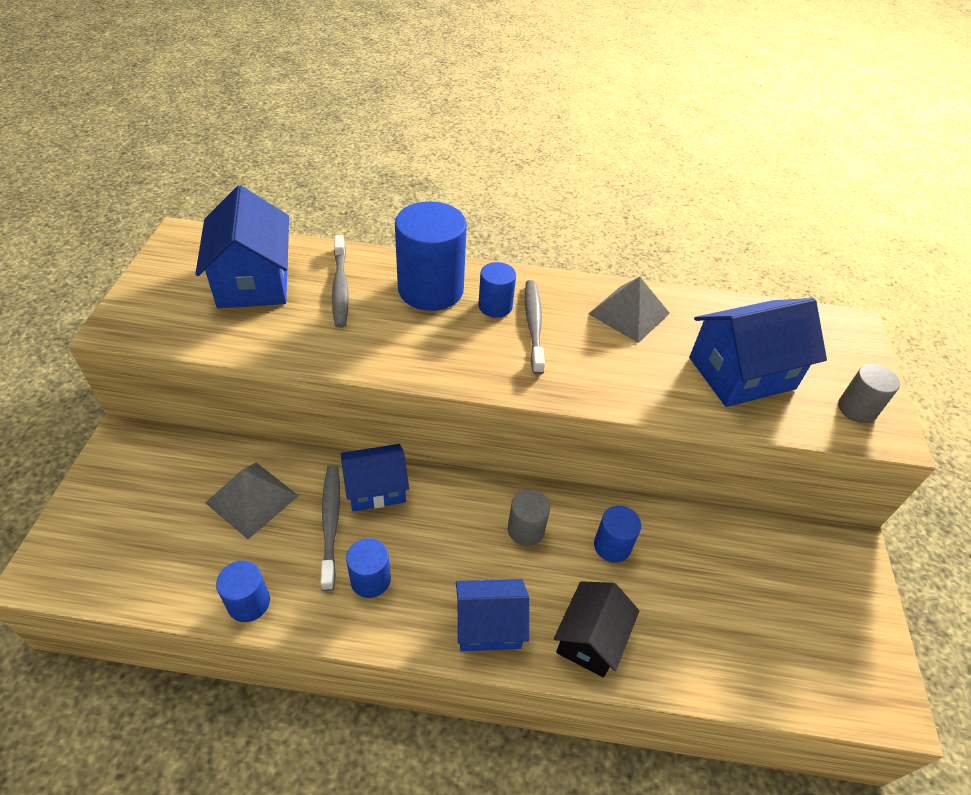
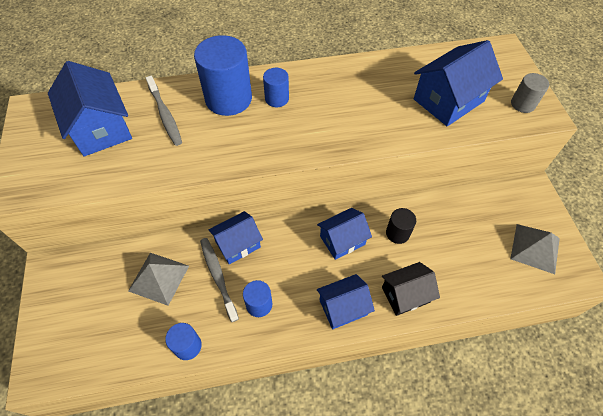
camera: 15 degrees left, 10 degrees up
grey cylinder [508,489,550,546] -> blue house [317,208,372,260]
grey toothbrush [525,280,545,375] -> none
black house [554,581,639,678] -> black house turned 60 degrees clockwise [382,262,440,316]
grey pyramid [588,277,670,343] -> grey pyramid moved to [510,224,560,274]
blue cylinder [594,506,641,563] -> black cylinder [386,208,416,244]

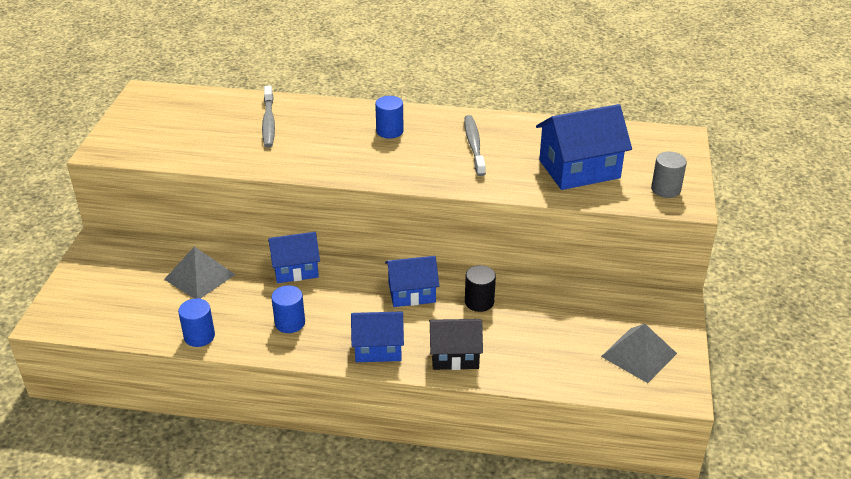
camera: 20 degrees right, 20 degrees down
blue house [48,61,132,156] -> none
blue cylinder [194,35,252,116] -> none
grey toothbrush [200,238,239,322] -> grey toothbrush moved to [464,115,486,176]

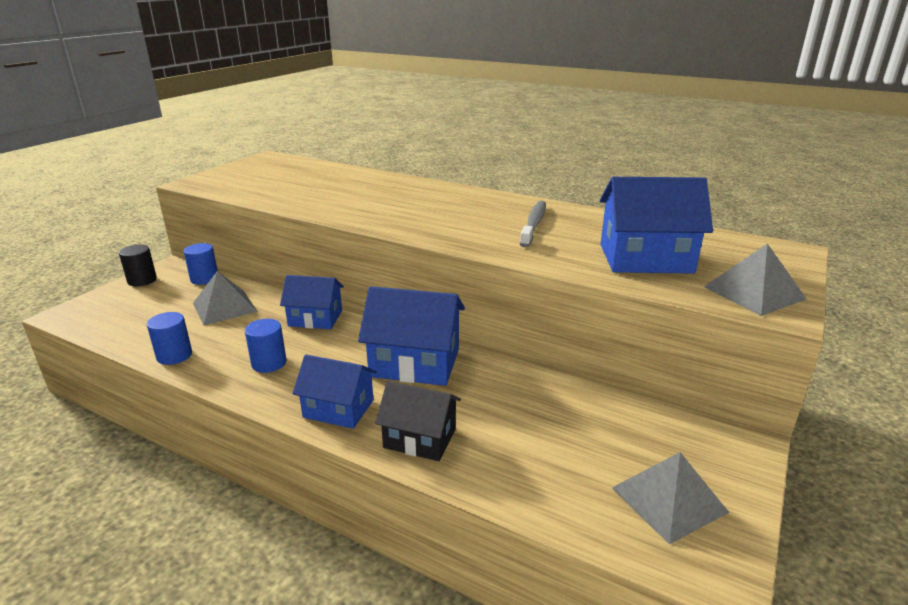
camera: 20 degrees right, 10 degrees down
grey toothbrush [262,85,275,148] -> none
blue cylinder [375,96,404,139] -> blue cylinder moved to [183,243,218,285]
blue house [385,256,439,307] -> blue house [358,286,465,386], size x1.55
black cylinder [465,265,496,312] -> black cylinder moved to [119,245,157,286]
grey cylinder [651,152,687,198] -> grey pyramid [704,243,807,316]

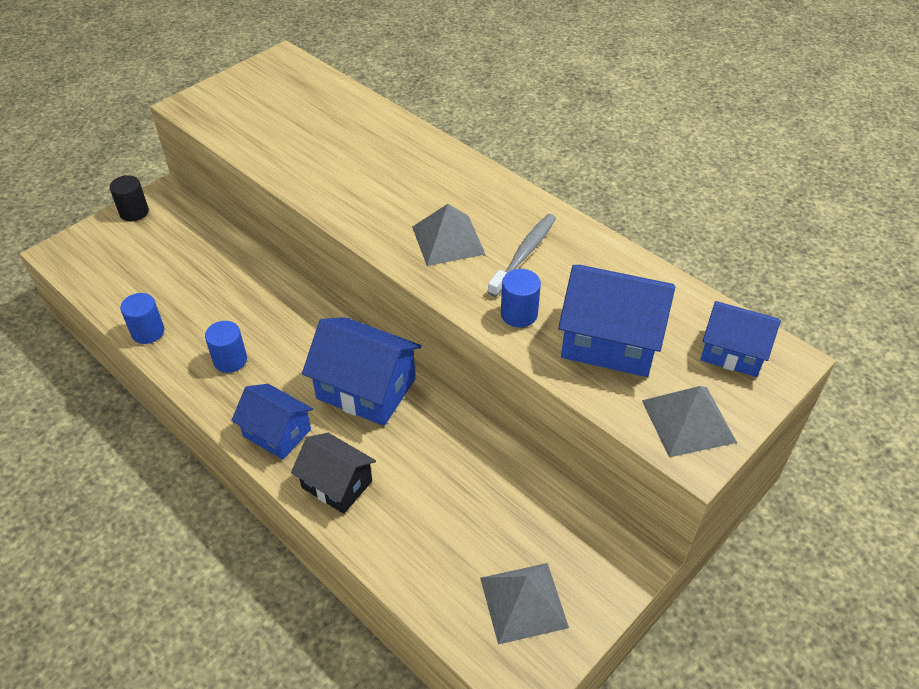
camera: 15 degrees right, 20 degrees up
blue cylinder [183,243,218,285] -> blue cylinder moved to [501,269,541,327]
grey pyramid [193,271,257,325] -> grey pyramid moved to [412,204,486,266]
blue house [280,275,344,329] -> blue house moved to [700,301,781,377]

